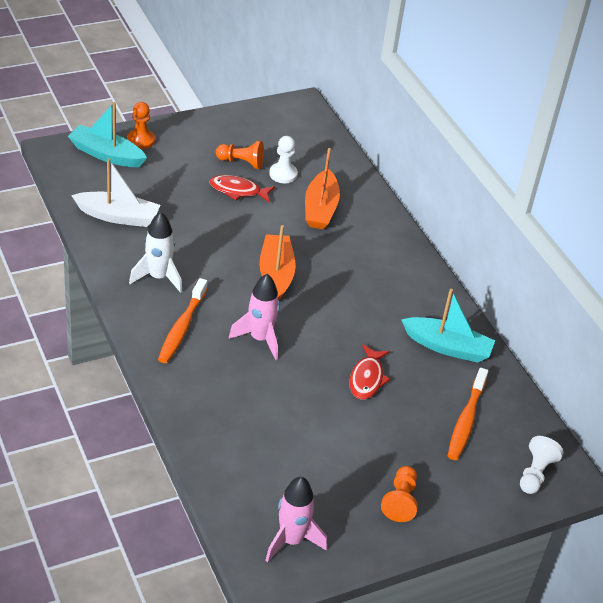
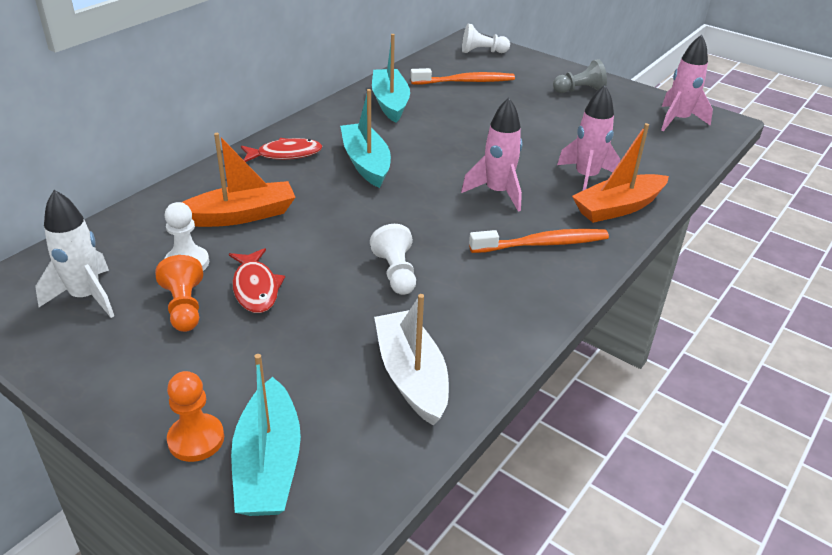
camera: 115 degrees left, 5 degrees down
white rocket [129,212,182,293] -> white rocket moved to [36,190,114,318]
orange boat [259,225,296,300] -> orange boat moved to [572,123,669,223]
red fish [349,344,390,400] -> red fish moved to [241,138,322,162]
orange pawn [381,466,418,522] -> grey pawn [553,59,607,93]
none -> turquoise boat [340,89,391,188]
none -> white pawn [370,224,416,295]
none -> pink rocket [557,85,620,190]

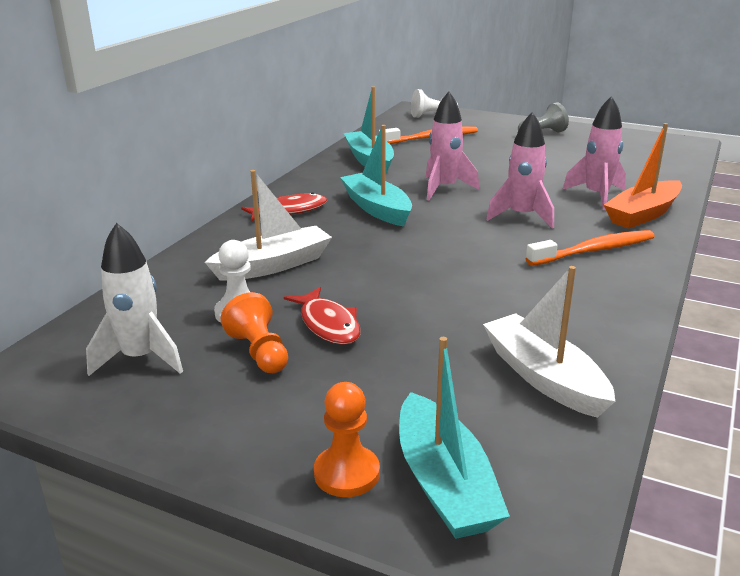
camera: 10 degrees left, 10 degrees down
orange boat [182,133,296,227] -> white boat [205,170,332,281]
white pawn [370,224,416,295] -> none
pink rocket [661,35,713,131] -> pink rocket moved to [426,91,479,201]

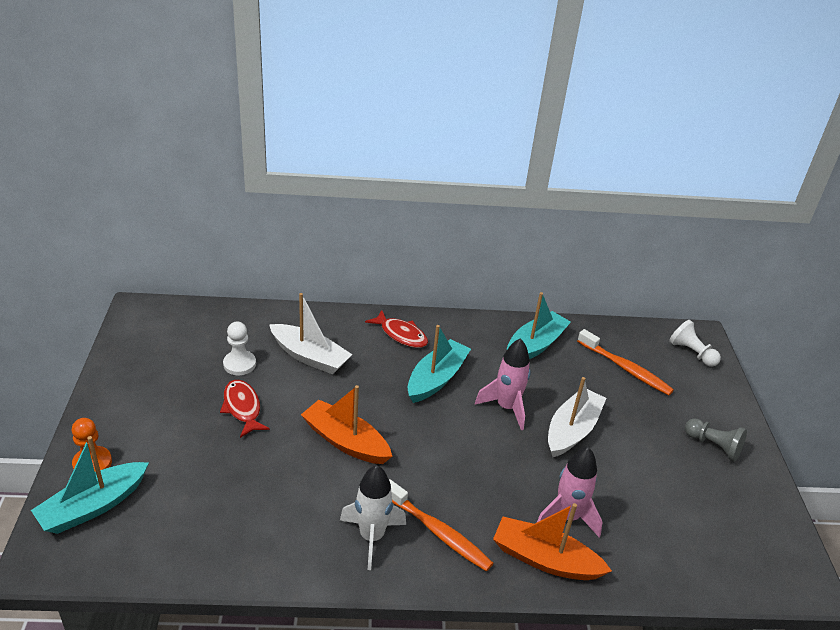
camera: 60 degrees right, 10 degrees up
white rocket [86,223,183,376] -> white rocket moved to [340,465,406,570]
orange pawn [221,292,288,373] -> none
red fish [284,287,361,345] -> red fish turned 120 degrees clockwise [220,380,270,438]
white boat [483,266,615,418] -> white boat moved to [548,377,606,458]
pink rocket [486,112,554,229] -> none
none -> orange boat [301,385,392,464]

